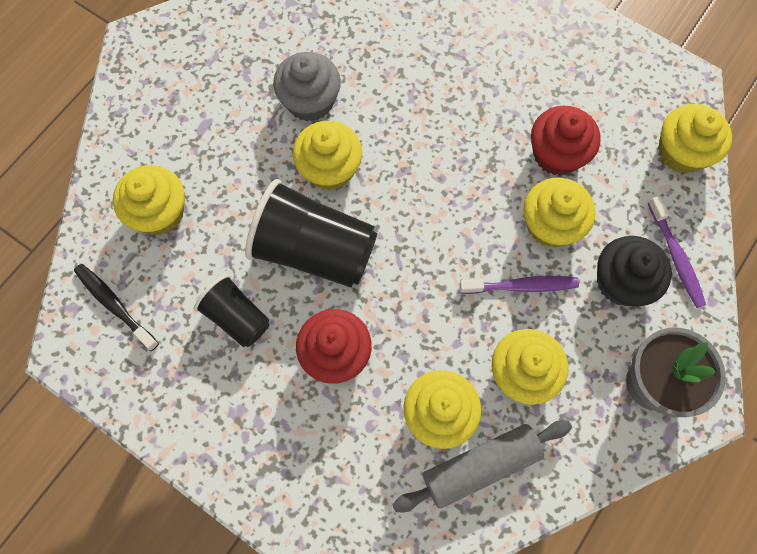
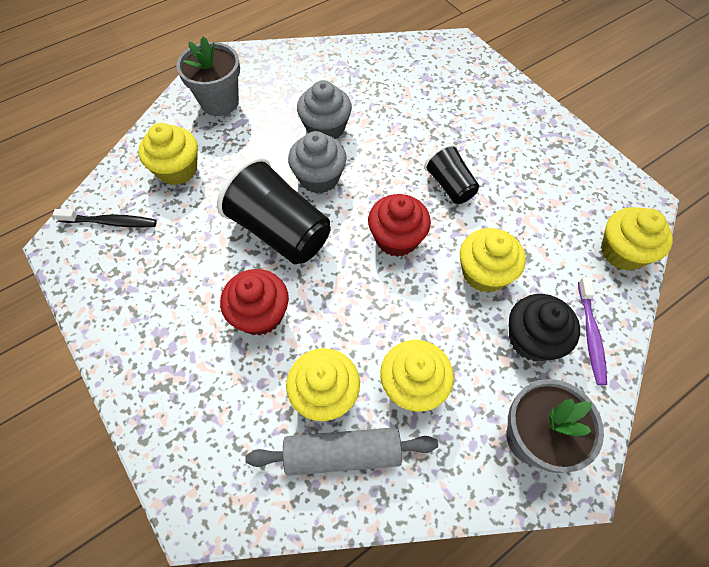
camera: 20 degrees right, 10 degrees down
black toothbrush [74,264,159,351] -> black toothbrush turned 120 degrees clockwise [53,209,157,228]
black cup [194,274,269,347] -> black cup moved to [424,144,479,204]
yellow cupcake [293,121,362,190] -> grey cupcake [288,131,347,194]
purple toothbrush [459,276,579,294] -> none
red cupcake [531,106,600,175] -> red cupcake moved to [368,194,431,257]
none -> grey flower pot [176,36,240,116]

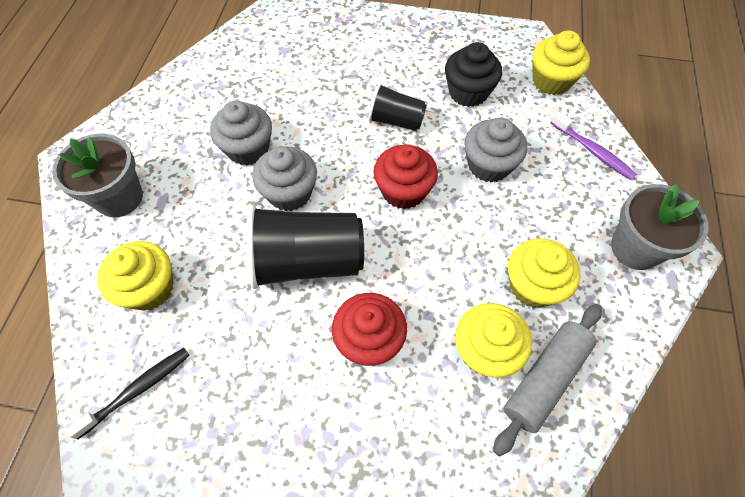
camera: 45 degrees left, 0 degrees up
yellow cupcake [460,228,526,293] -> grey cupcake [464,118,527,183]
black cupcake [508,294,580,362] -> black cupcake moved to [445,42,502,107]

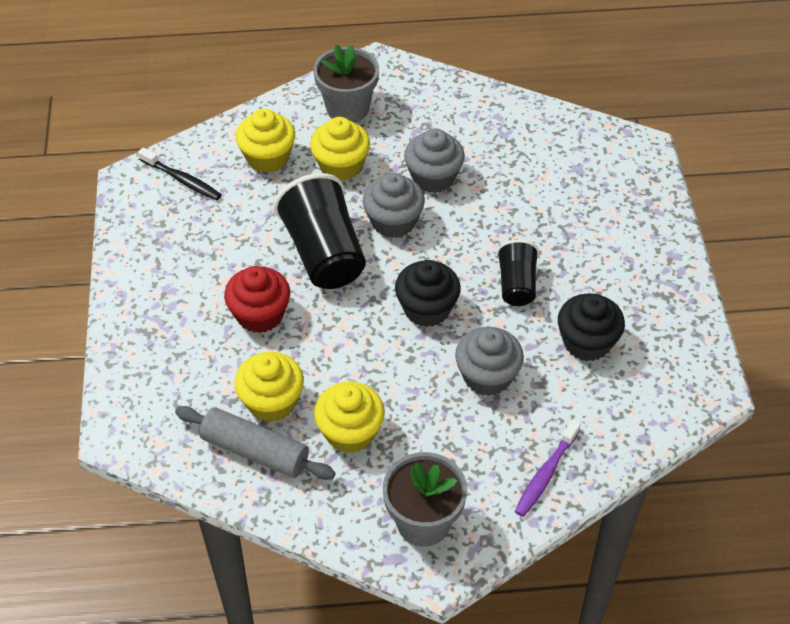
camera: 75 degrees right, 10 degrees down
red cupcake [373,144,438,209] -> black cupcake [395,260,461,327]
yellow cupcake [532,30,590,95] -> yellow cupcake moved to [310,117,370,181]

